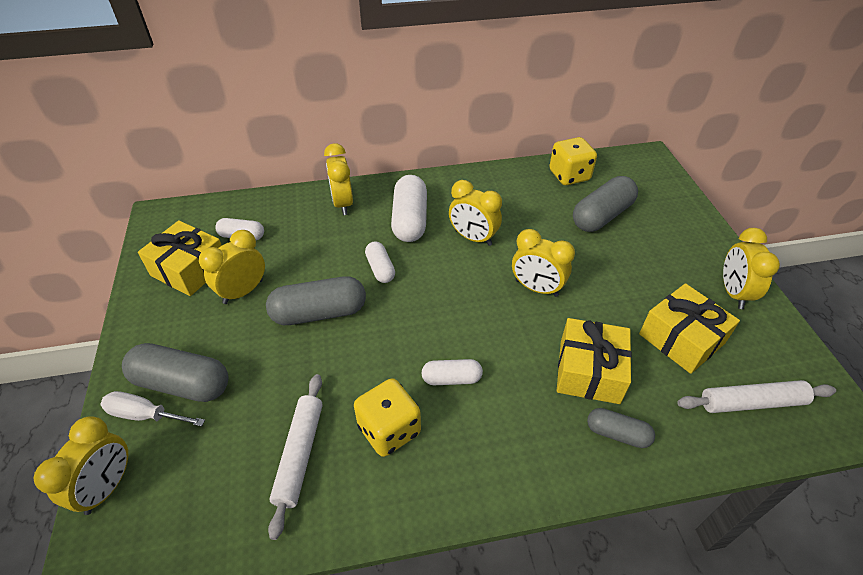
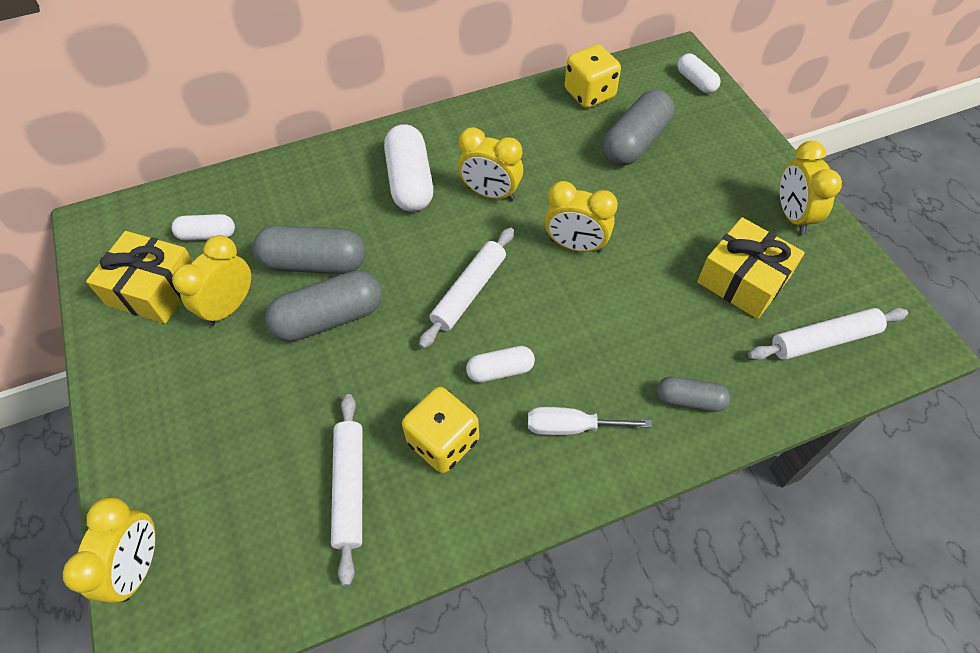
camera: 10 degrees left, 10 degrees up
white screwdriver [100,391,205,427] -> white screwdriver moved to [528,407,652,435]
grey capsule [122,343,228,402] -> grey capsule moved to [253,225,366,274]
yellow clock [324,143,353,215] -> none
white capsule [365,241,395,283] -> white capsule moved to [677,53,721,94]
yellow gift [557,318,632,404] -> none
none -> white rolling pin [419,227,514,349]

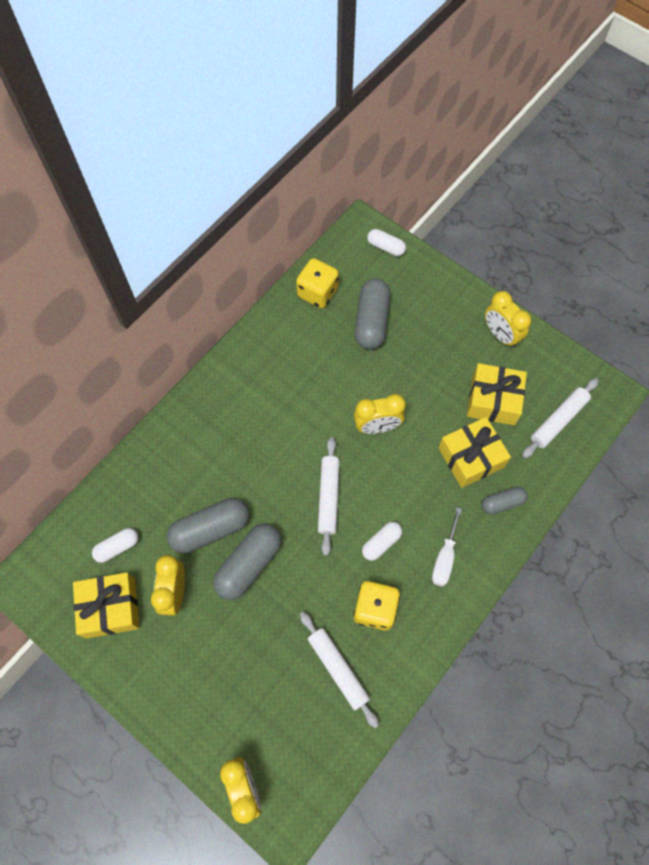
camera: 30 degrees left, 10 degrees up
white capsule [384,124,433,212] -> none
yellow clock [458,127,523,201] -> none
white screwdriver [528,407,652,435] -> white screwdriver turned 45 degrees counterclockwise [432,507,462,587]
none -> yellow gift [439,417,511,488]

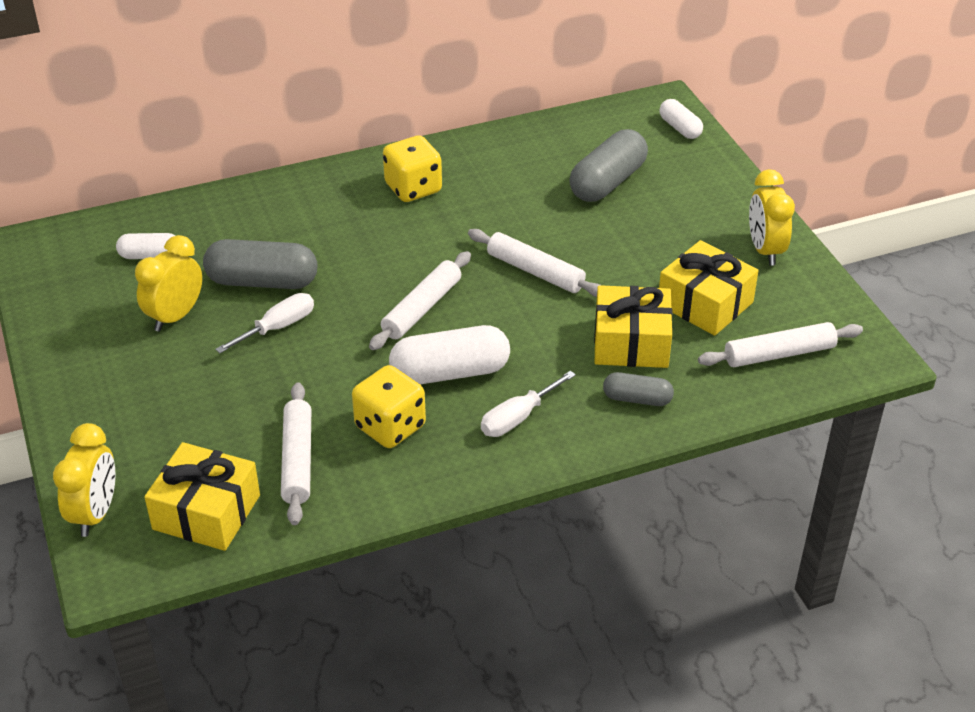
camera: 30 degrees right, 25 degrees down
yellow gift [73,572,139,639] -> yellow gift moved to [144,442,260,551]
grey capsule [213,523,282,600] -> white screwdriver [215,293,314,353]
yellow dice [296,258,339,308] -> yellow dice moved to [383,135,442,202]
yellow clock [354,394,406,434] -> white rolling pin [468,229,600,297]
white capsule [362,522,402,561] -> white capsule [389,325,510,384], size x1.76

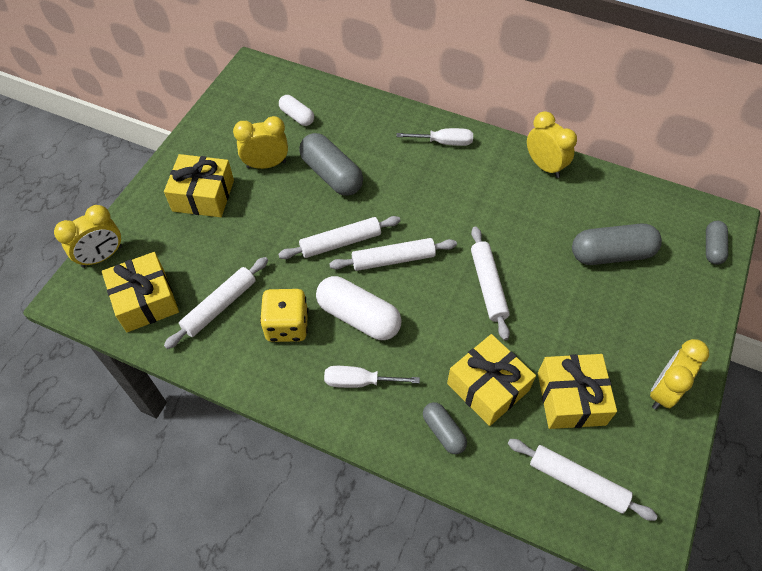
camera: 45 degrees right, 15 degrees up
white screwdriver [215,293,314,353] -> white screwdriver moved to [396,128,473,146]
yellow dice [383,135,442,202] -> none
white capsule [659,99,703,139] -> grey capsule [706,221,728,265]
none -> yellow gift [164,154,234,217]
none -> white rolling pin [278,216,401,259]
none -> yellow clock [527,111,577,178]

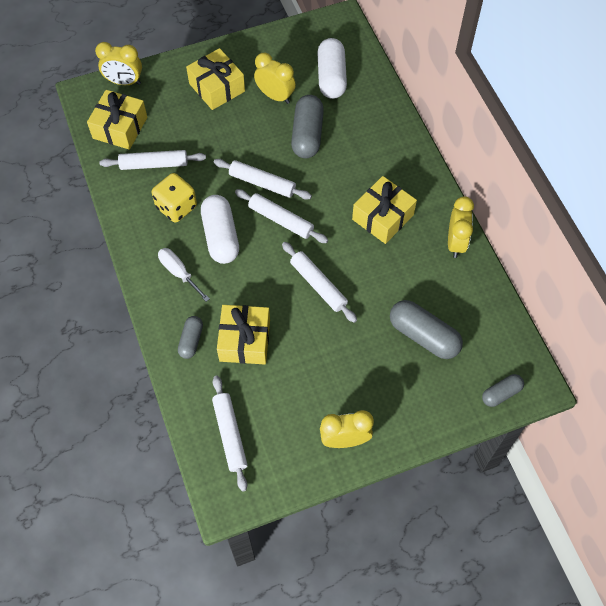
camera: 45 degrees right, 5 degrees up
white capsule [279,95,314,126] -> white capsule [317,38,347,99], size x1.76
white screwdriver [396,128,473,146] -> none
white rolling pin [471,226,510,340] -> white rolling pin turned 75 degrees counterclockwise [282,242,357,323]
yellow gift [538,354,617,429] -> yellow gift moved to [352,176,417,244]

